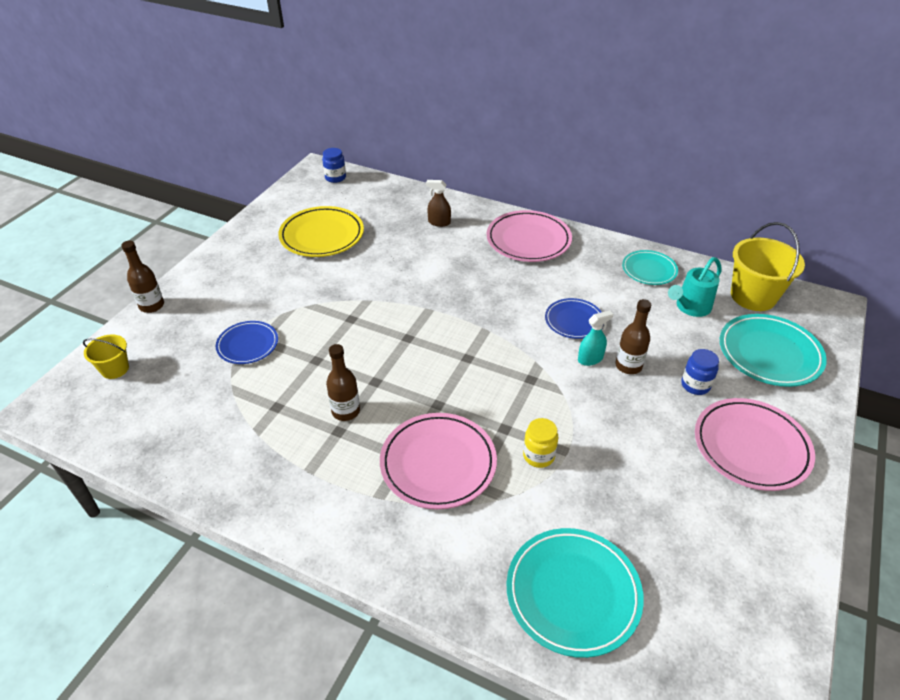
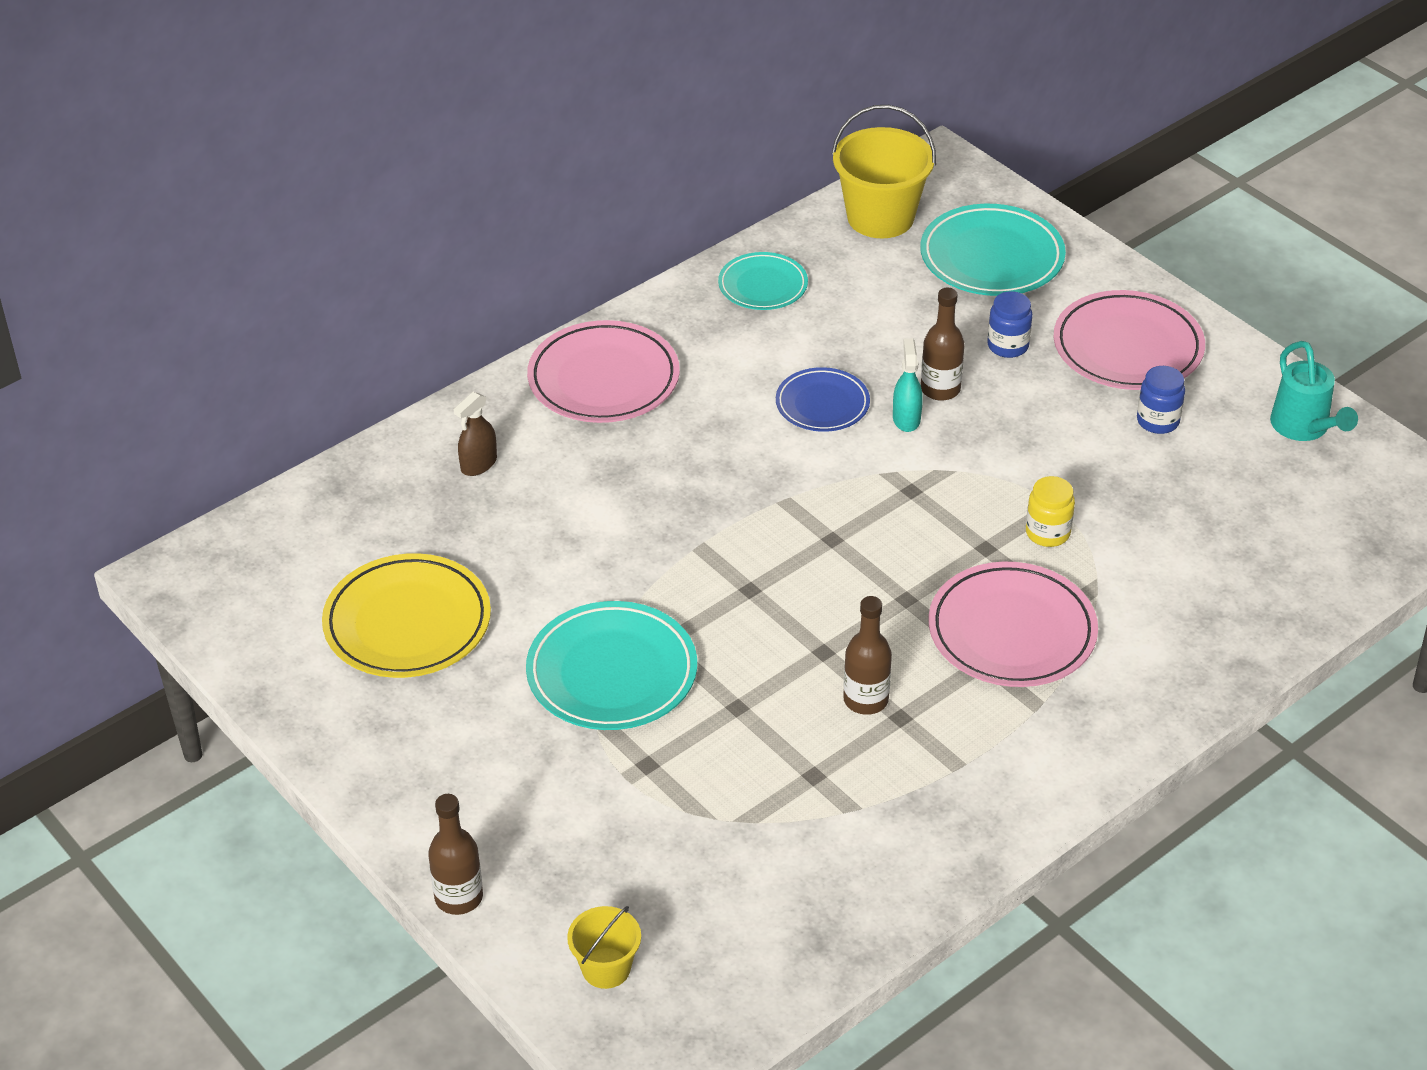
camera: 65 degrees left, 0 degrees up
blue plate [216,321,278,364] -> none
blue jar [322,148,346,183] -> blue jar moved to [1137,366,1185,434]
turquoise plate [506,528,644,658] -> turquoise plate moved to [526,601,697,730]
turquoise watering can [668,257,722,317] -> turquoise watering can moved to [1270,341,1358,441]

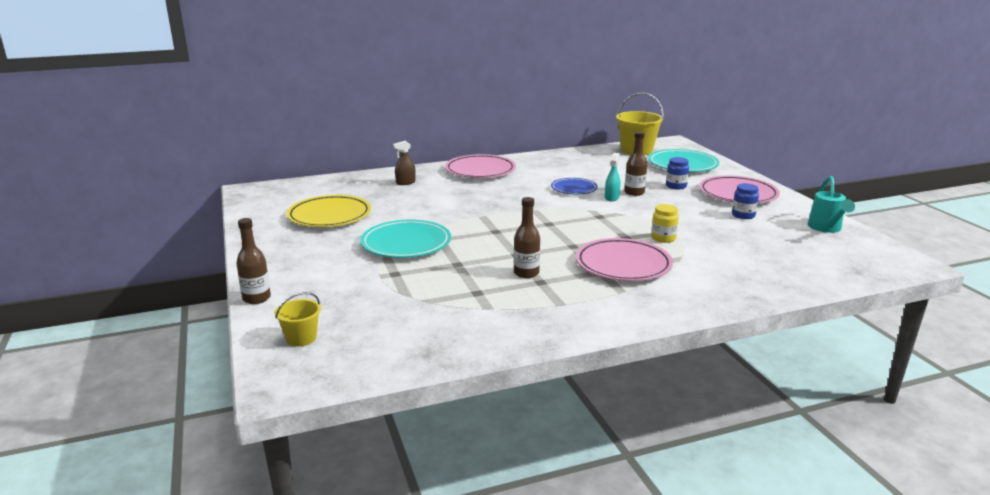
camera: 20 degrees right, 20 degrees down
turquoise plate [718,252,808,310] -> none

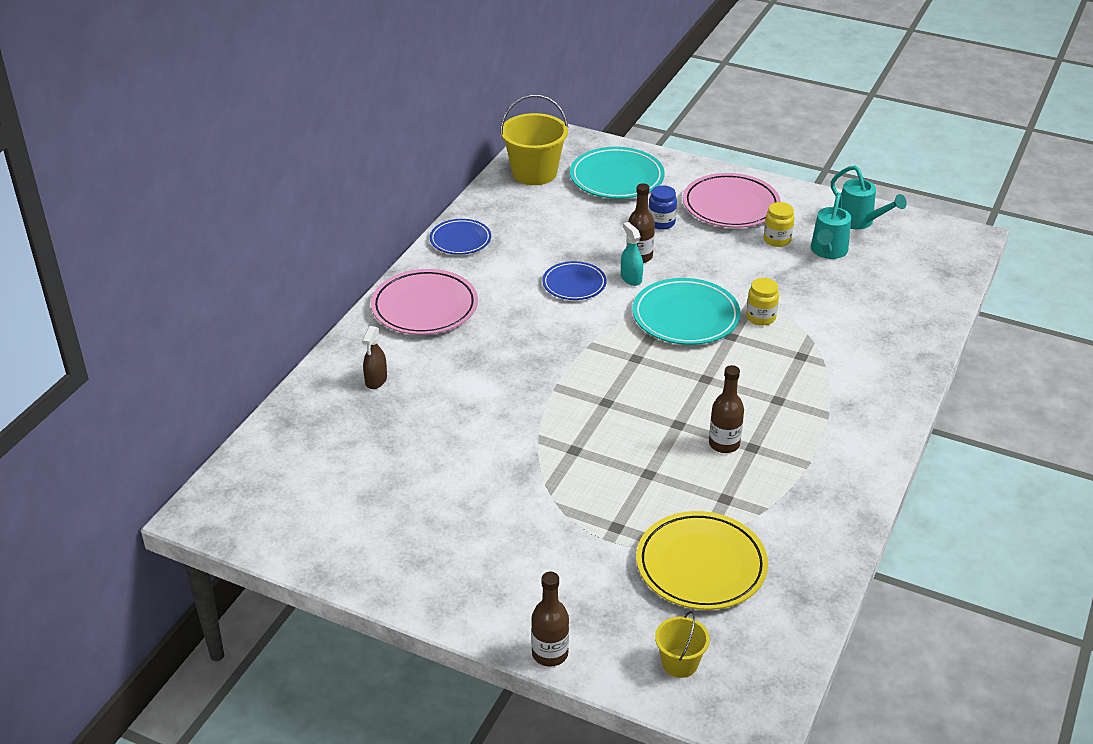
camera: 45 degrees left, 15 degrees up
yellow plate [286,195,371,227] -> yellow plate moved to [636,511,768,610]
turquoise plate [360,220,451,258] -> turquoise plate moved to [632,278,741,345]
pink plate [576,238,673,281] -> none
blue jar [732,183,759,219] -> yellow jar [764,202,795,247]
none -> blue plate [430,219,491,255]
none -> turquoise watering can [811,193,851,259]

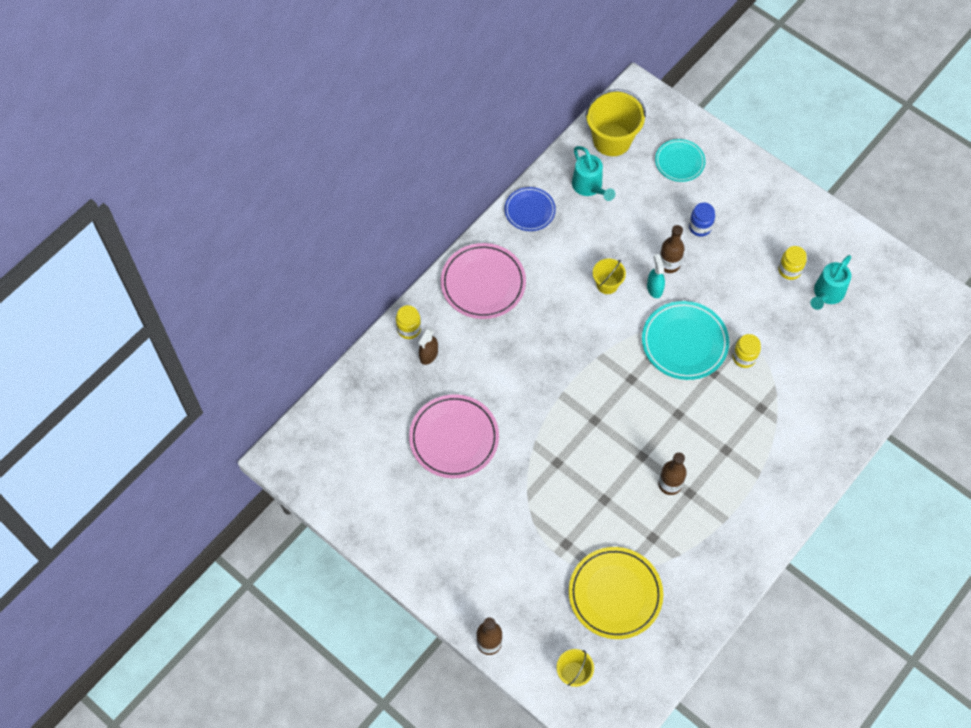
camera: 15 degrees right, 25 degrees up
blue plate [542,261,607,300] -> yellow bucket [593,259,626,294]
turquoise plate [570,147,665,199] -> turquoise plate [655,139,705,182], size x0.61
pink plate [683,173,781,228] -> pink plate moved to [409,394,499,478]
turquoise watering can [831,165,907,229] -> turquoise watering can moved to [572,146,615,201]
none -> yellow jar [396,305,421,339]

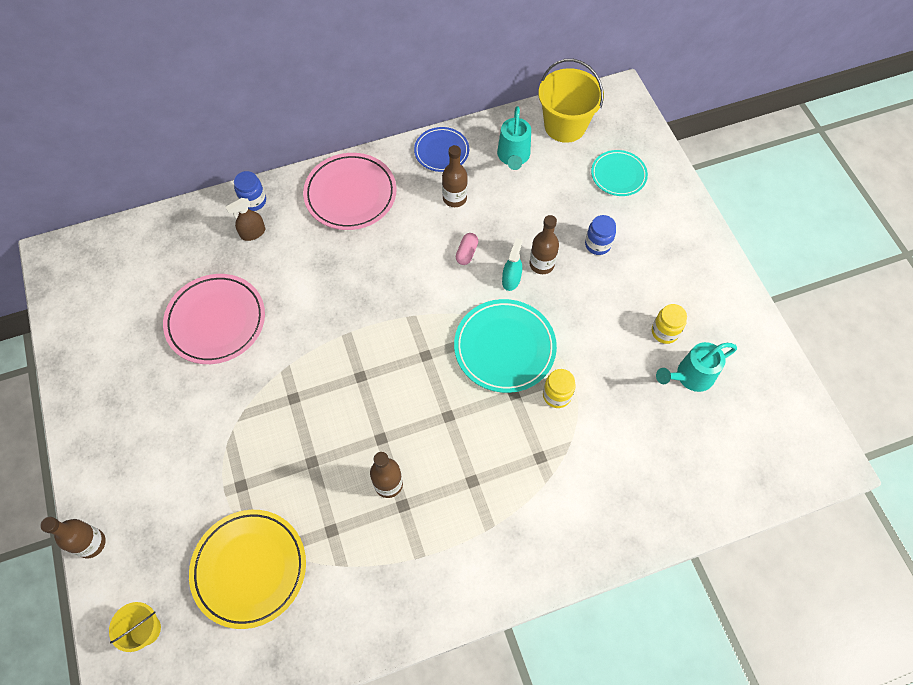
camera: 30 degrees right, 0 degrees up
yellow jar [396,305,421,339] -> blue jar [234,171,266,211]
yellow bucket [593,259,626,294] -> pink capsule [456,233,478,265]
none -> brown bottle [442,145,468,207]

